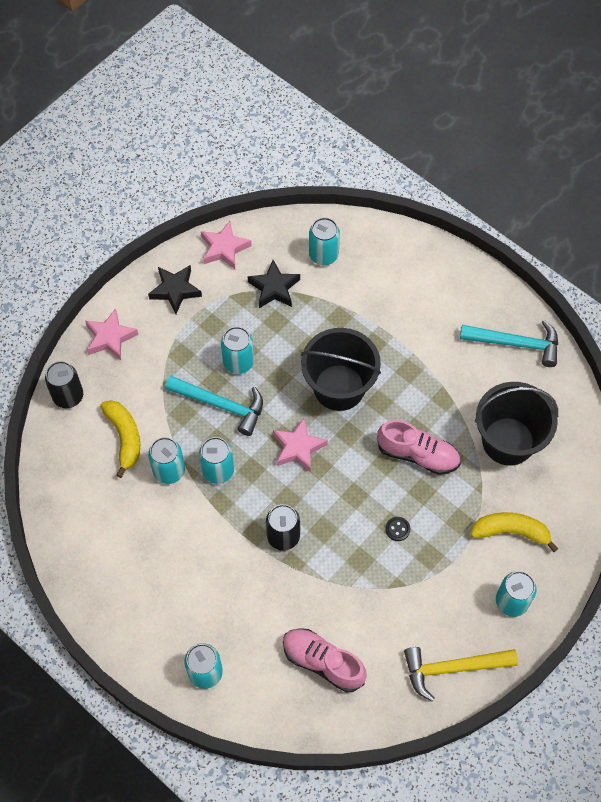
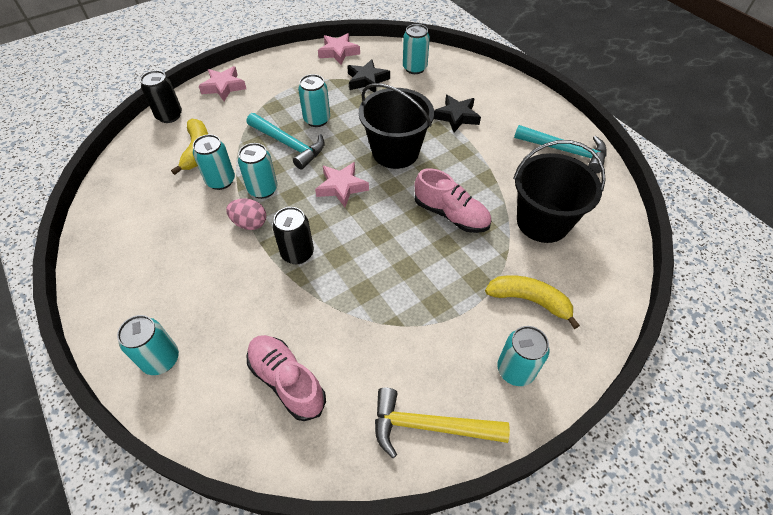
camera: 15 degrees right, 10 degrees down
black star [148,265,202,314] -> black star moved to [434,95,481,132]
black button [386,517,410,541] -> none
none -> pink egg [226,198,266,230]

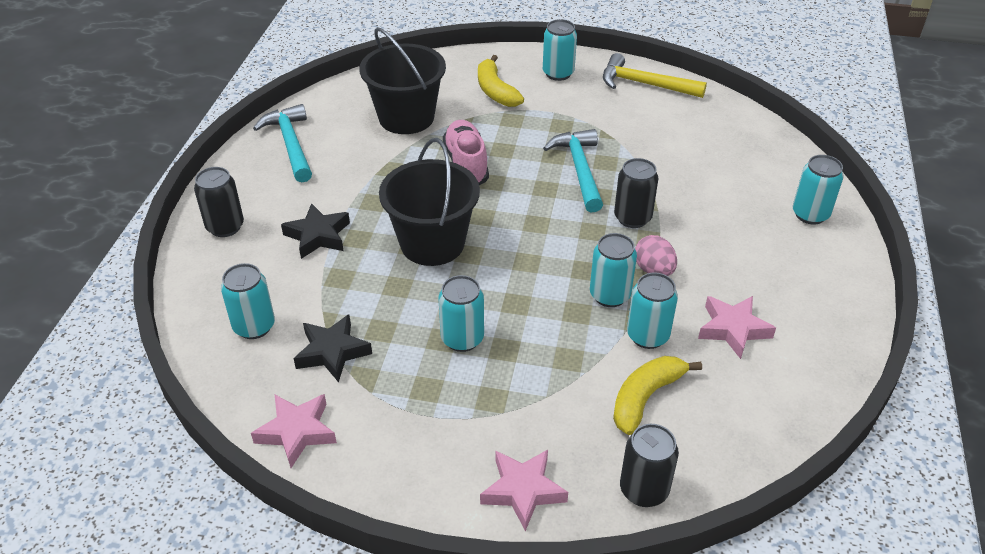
camera: 135 degrees left, 10 degrees down
turquoise hammer [247,113,325,170] -> turquoise hammer moved to [543,129,603,212]
pink shoe [247,335,326,421] -> none
pink star [315,162,369,207] -> pink star moved to [698,296,776,359]
yellow hammer [375,388,510,458] -> yellow hammer turned 150 degrees clockwise [603,53,707,98]
none -> black can [194,167,244,237]

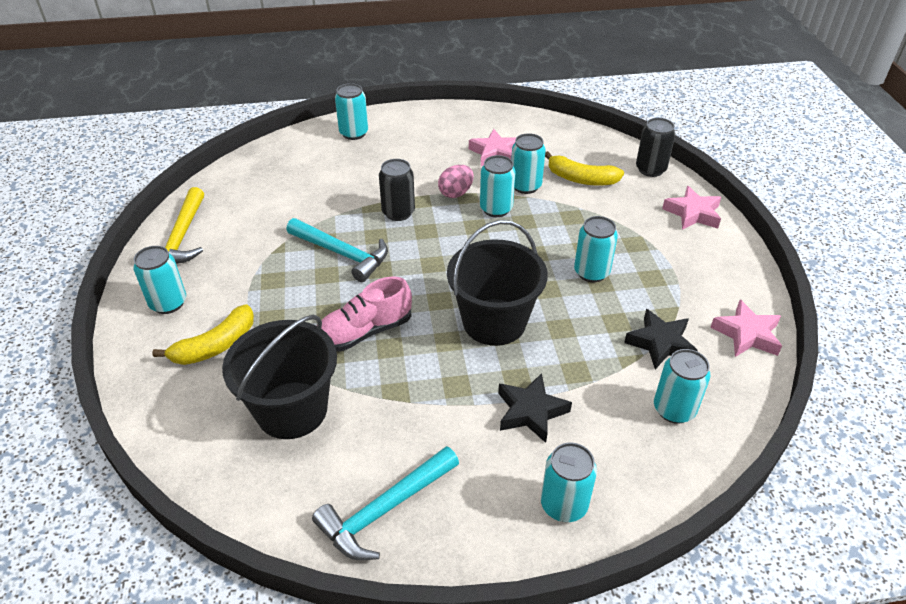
camera: 110 degrees left, 0 degrees up
black can [194,167,244,237] -> turquoise can [541,443,597,522]
turquoise hammer [543,129,603,212] -> turquoise hammer turned 120 degrees counterclockwise [286,218,388,282]

